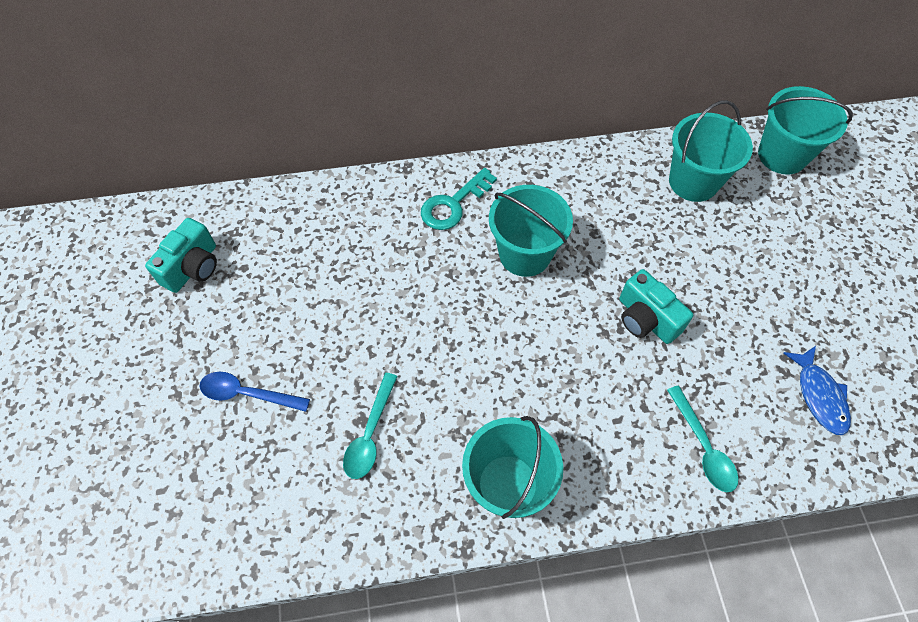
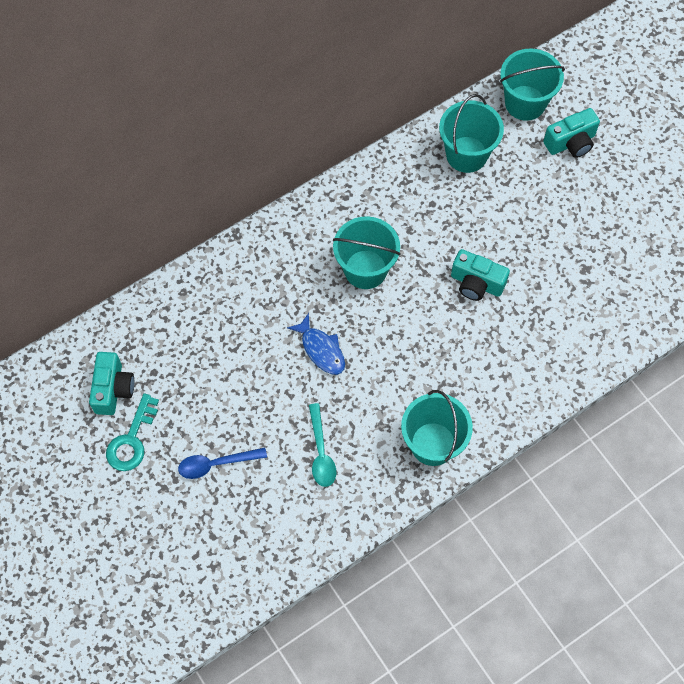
camera: 25 degrees left, 5 degrees up
turquoise key [421,168,497,230] -> turquoise key moved to [106,393,159,471]
turquoise spoon [667,386,738,492] -> none
blue fish [784,346,851,435] -> blue fish moved to [287,313,345,375]
none -> turquoise camera [543,108,600,158]

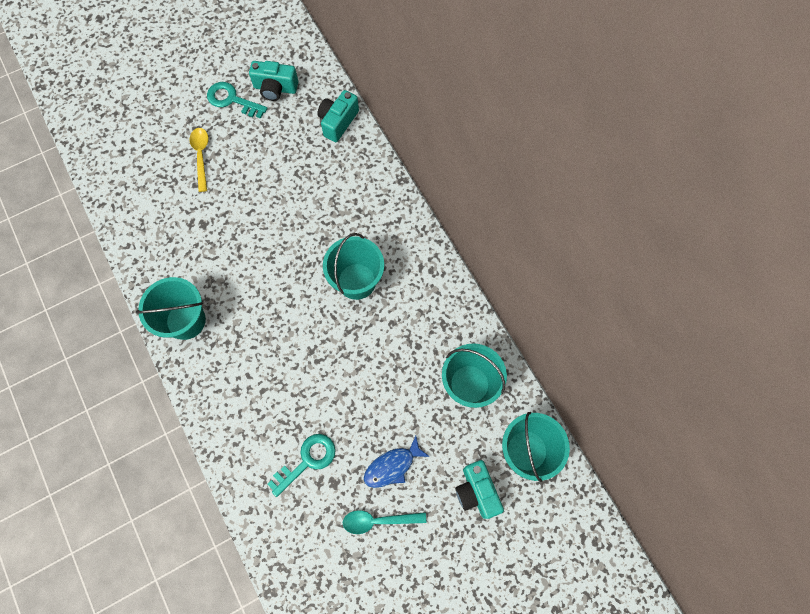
camera: 95 degrees right, 5 degrees up
blue spoon [178,447,267,479] -> yellow spoon [190,128,209,192]
blue fish [287,313,345,375] -> blue fish moved to [364,436,430,488]
turquoise spoon [309,403,336,487] -> turquoise spoon moved to [343,510,426,534]
turquoise camera [451,249,510,301] -> turquoise camera moved to [317,90,359,142]
none -> turquoise key [268,434,336,497]

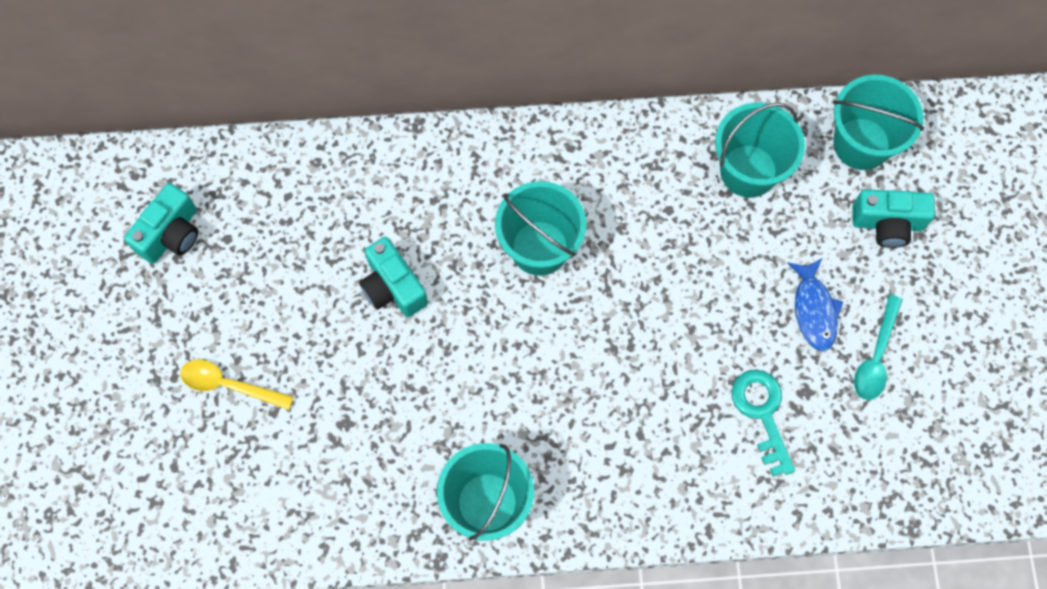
camera: 65 degrees left, 0 degrees up
turquoise key [207,82,268,119] -> none
turquoise camera [317,90,359,142] -> turquoise camera moved to [359,237,428,317]

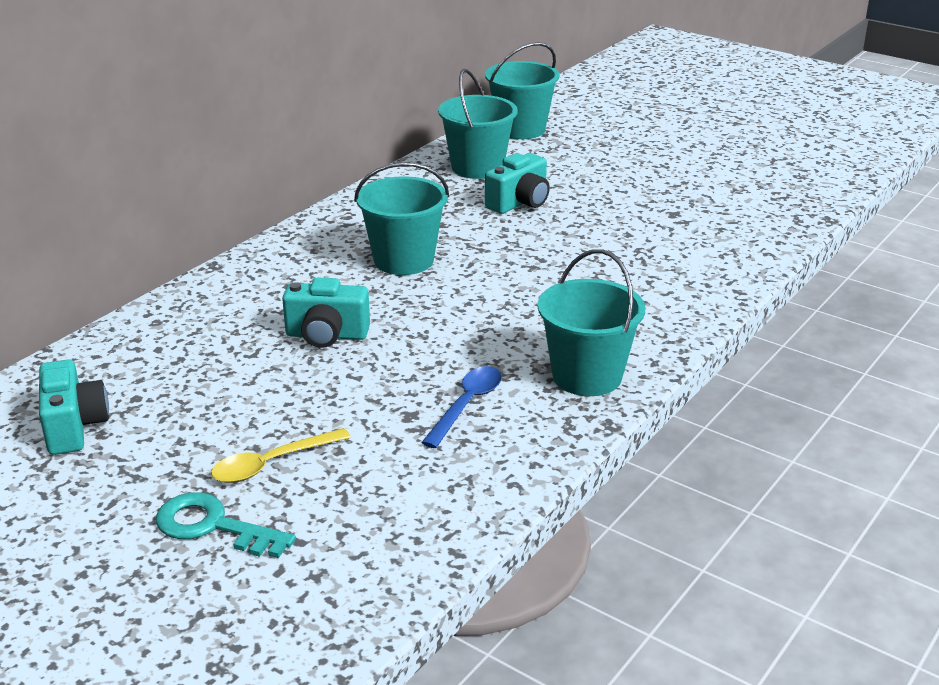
camera: 50 degrees left, 40 degrees down
turquoise key [732,370,795,477] -> turquoise key moved to [156,492,296,558]
blue fish [787,259,843,351] -> none
turquoise camera [852,189,935,248] -> turquoise camera moved to [485,153,550,214]
turquoise spoon [854,295,903,400] -> none
none -> blue spoon [421,366,502,448]

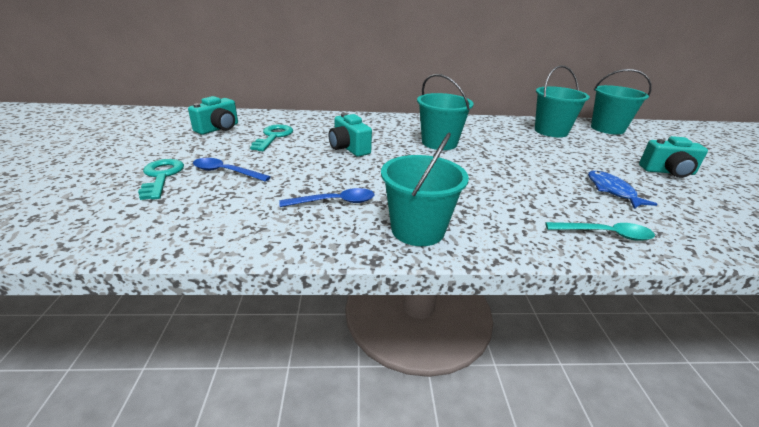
camera: 50 degrees right, 0 degrees up
yellow spoon [211,428,351,483] -> blue spoon [193,158,271,182]
turquoise camera [485,153,550,214] -> turquoise camera moved to [639,136,708,178]
none -> turquoise key [250,124,293,151]
none -> turquoise spoon [545,222,655,241]
none -> blue fish [588,171,657,209]

